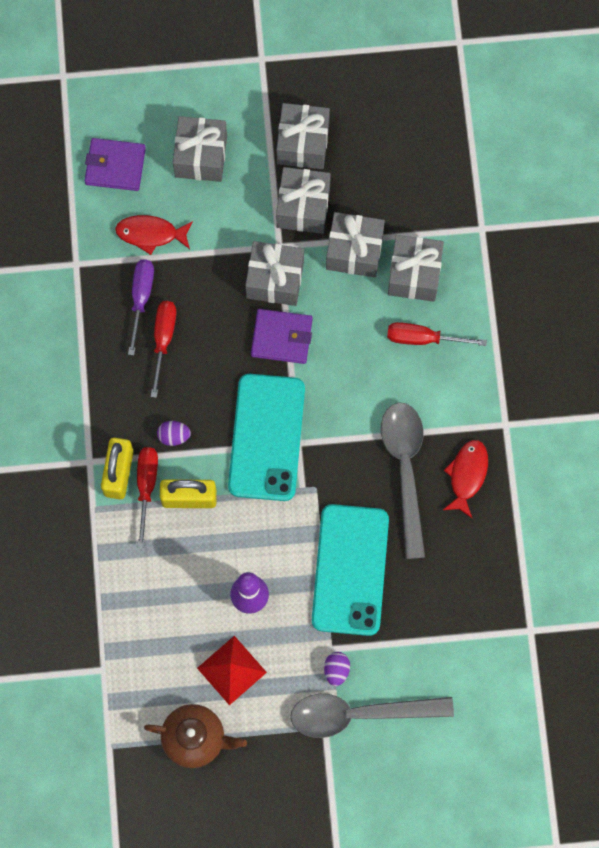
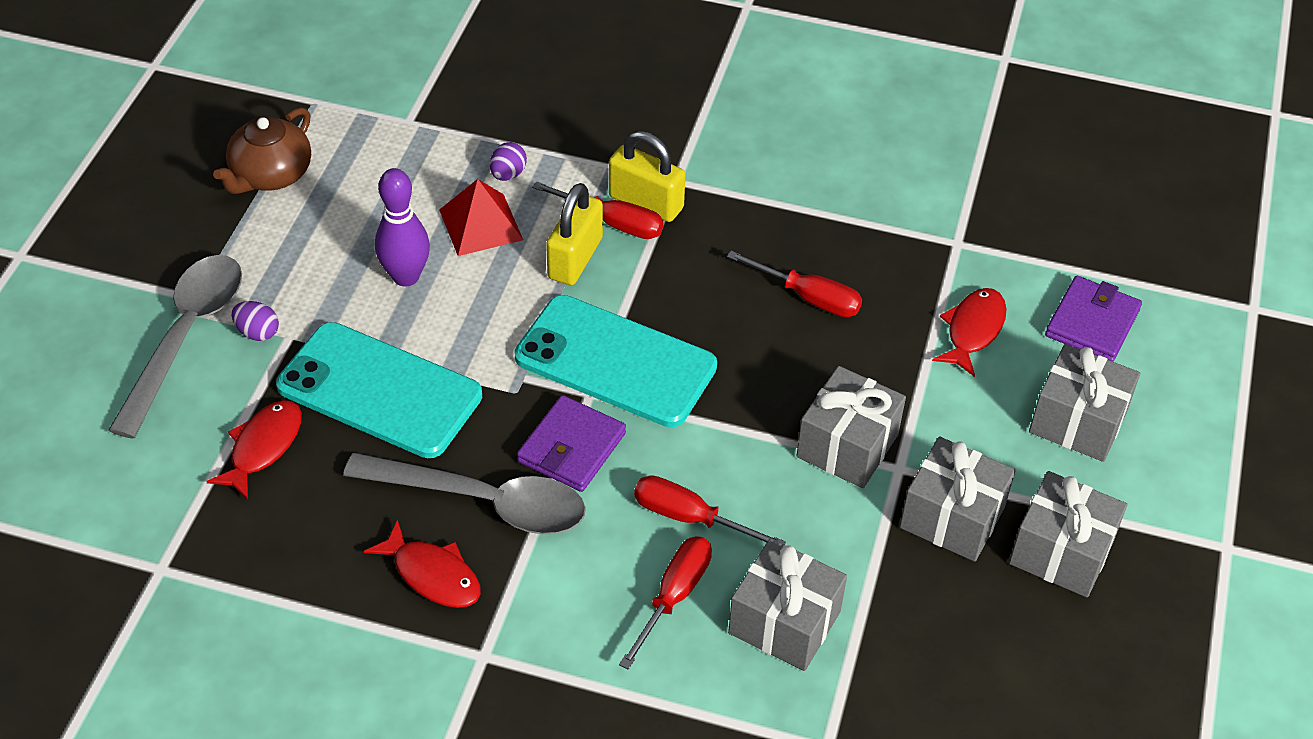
camera: 110 degrees right, 25 degrees down
purple screwdriver [128,259,154,355] -> none
purple egg [157,421,191,446] -> purple egg moved to [490,142,527,181]
red pyramid [197,636,267,705] -> red pyramid moved to [439,179,523,256]
purple wallet [251,309,313,364] -> purple wallet moved to [517,395,626,492]
grey gift [326,212,385,277] -> none
none -> red fish [206,400,302,500]
none -> red screwdriver [634,475,786,545]

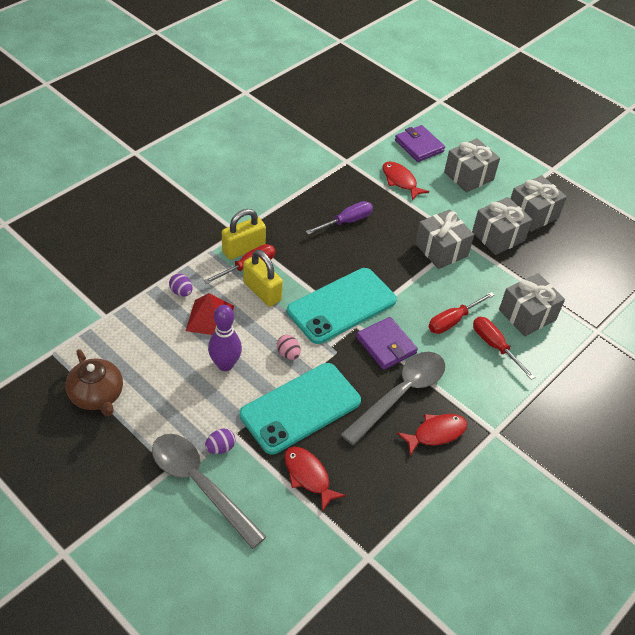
camera: 65 degrees left, 0 degrees up
red screwdriver [727,251,862,317] -> purple screwdriver [306,201,373,235]
none -> pink egg [277,335,300,360]

